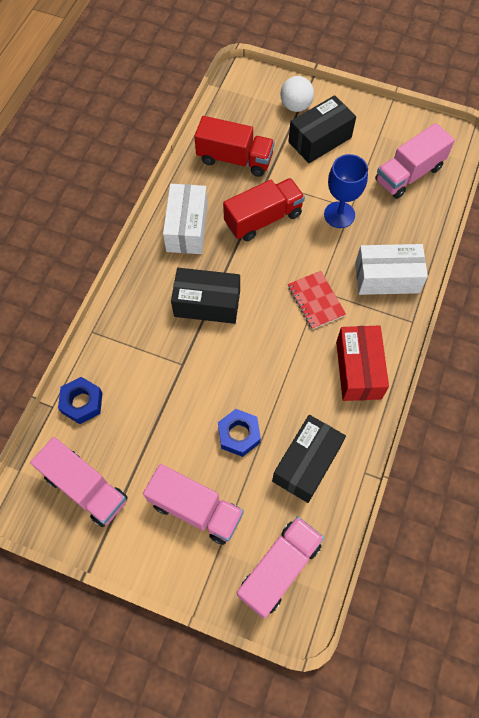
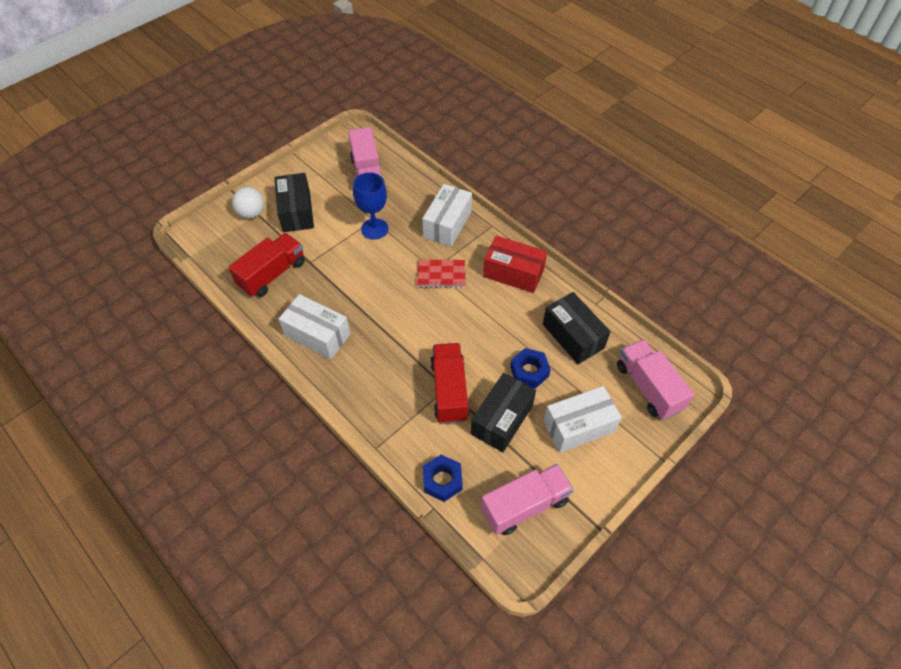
camera: 65 degrees left, 10 degrees down
pink truck [143,464,244,545] -> white box [544,386,622,453]
black box [171,268,240,324] -> black box moved to [471,373,536,453]
red truck [223,178,305,241] -> red truck moved to [430,343,469,424]

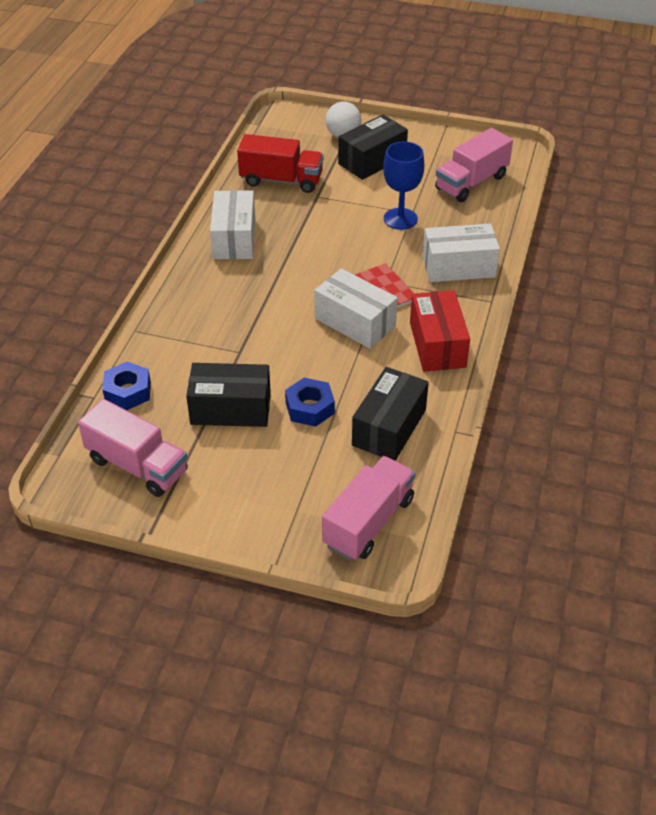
camera: 60 degrees right, 10 degrees down
red truck [430,343,469,424] -> none
white box [544,386,622,453] -> white box moved to [314,268,398,349]

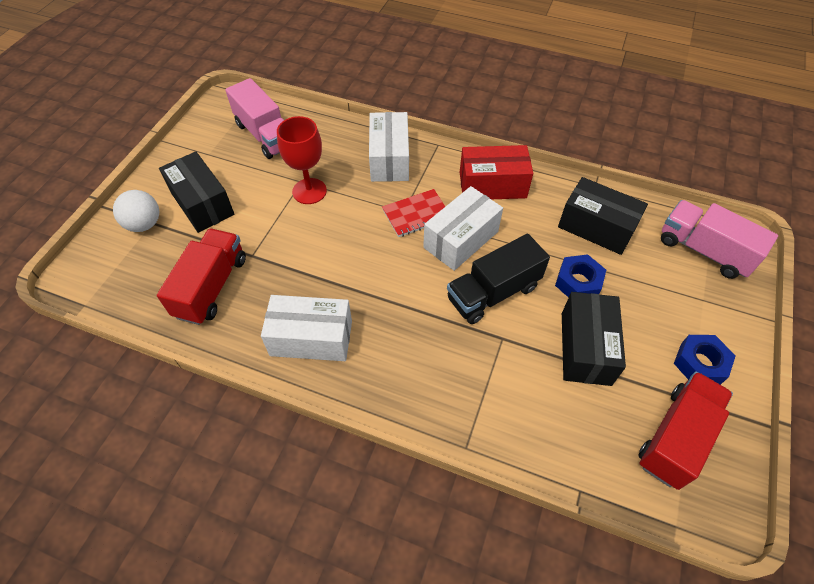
camera: 85 degrees left, 10 degrees up
pink truck [78,399,188,497] -> red truck [638,371,733,490]
blue nut [102,362,151,410] -> blue nut moved to [674,335,735,385]
blue goblet [383,141,424,230] -> red goblet [277,116,327,204]
none -> black truck [447,234,550,324]

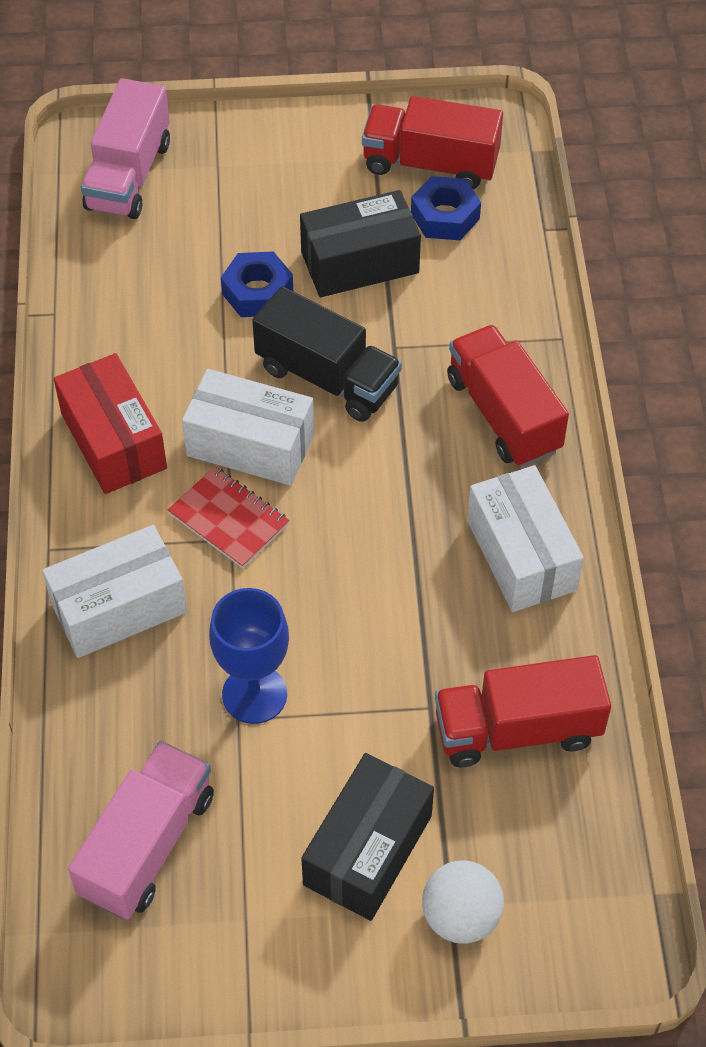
camera: 115 degrees left, 0 degrees up
red goblet [277,116,327,204] -> blue goblet [209,588,289,724]
black box [558,177,648,255] -> none
blue nut [674,335,735,385] -> blue nut moved to [411,176,481,240]
none -> red truck [447,325,569,467]

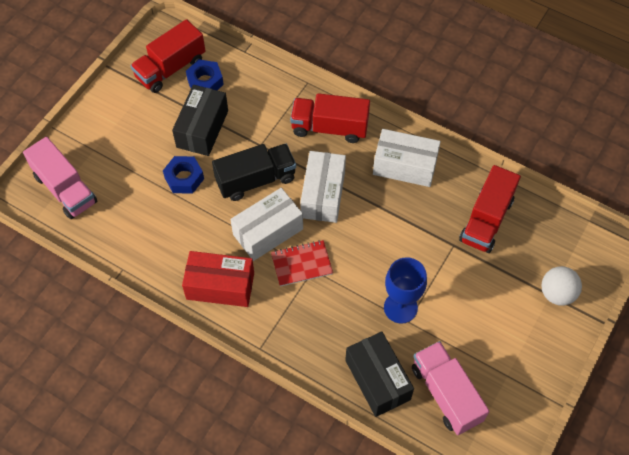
camera: 55 degrees left, 5 degrees up
white box [42,525,187,658] -> white box moved to [300,151,346,223]
black box [301,753,434,921] -> black box moved to [345,331,414,417]

